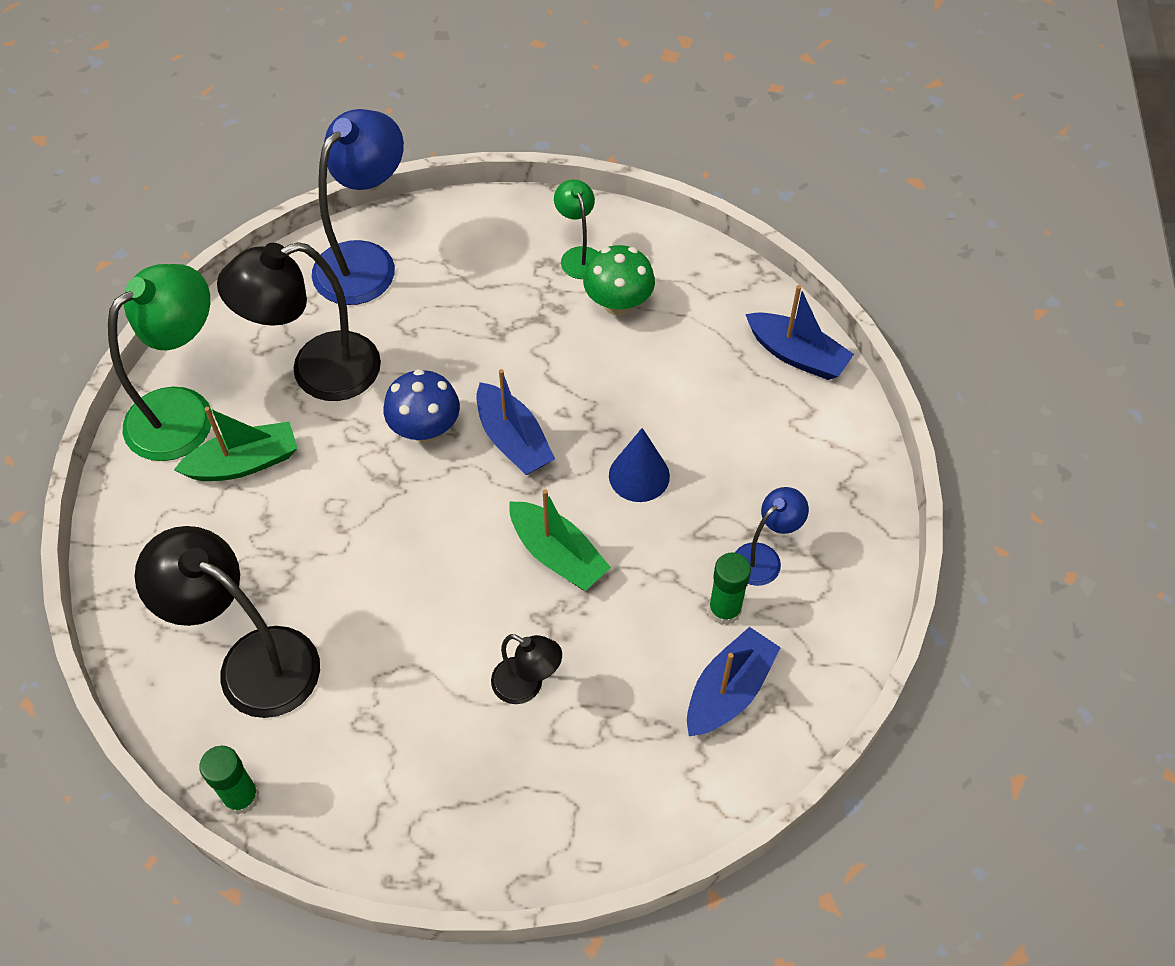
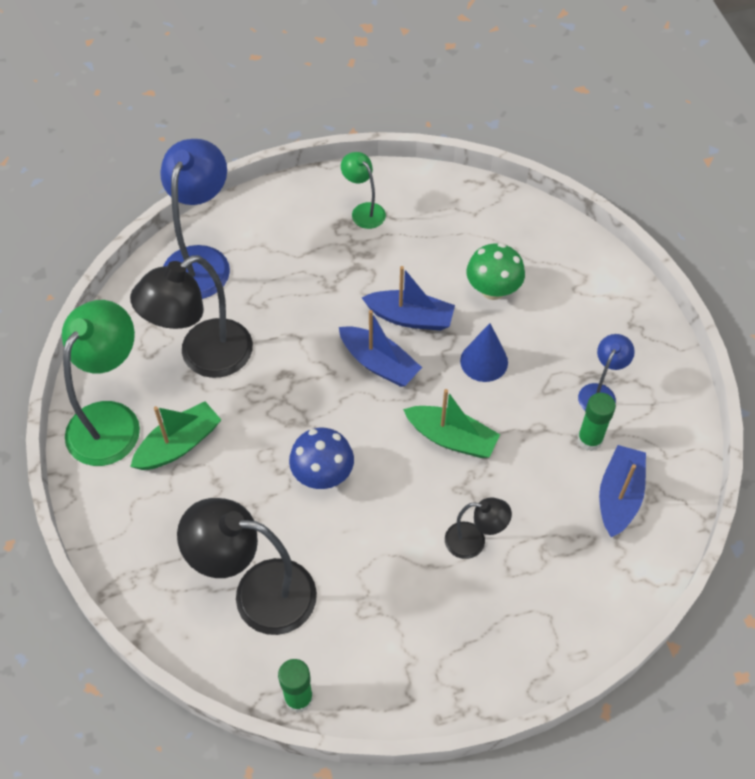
camera: 20 degrees left, 0 degrees up
blue mushroom [384,369,460,443] -> blue mushroom moved to [289,428,354,489]
green mushroom [583,245,655,316] -> green mushroom moved to [466,243,525,300]
blue boat [745,285,854,380] -> blue boat moved to [362,266,455,331]

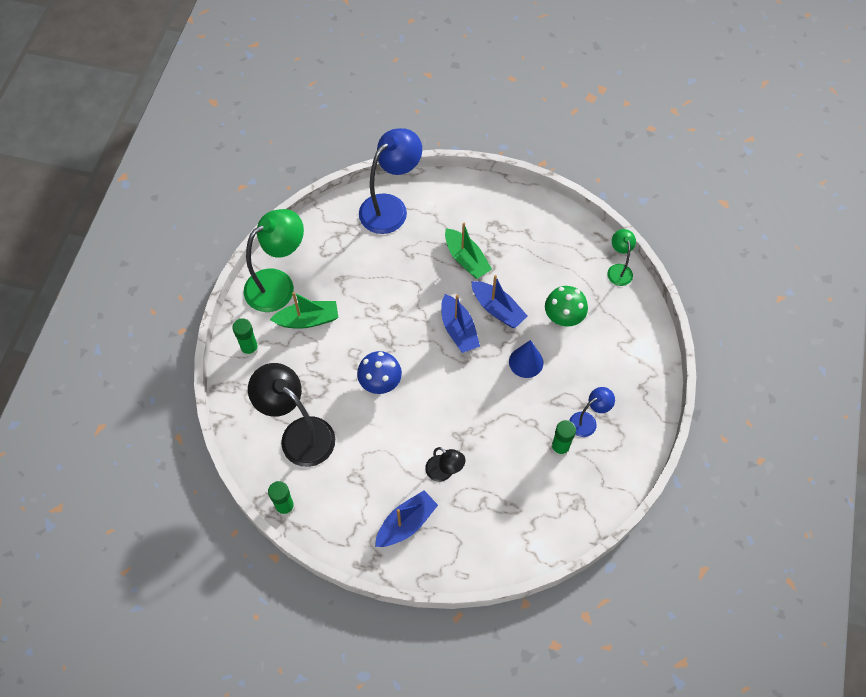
camera: 30 degrees right, 5 degrees up
black lamp [130,255,253,378] -> none
green lamp [341,152,386,229] -> green lamp moved to [607,229,636,286]
green boat [403,389,500,458] -> green boat moved to [445,223,492,279]
blue boat [599,445,646,537] -> blue boat moved to [375,490,438,547]
none -> green glue stick [232,318,259,357]

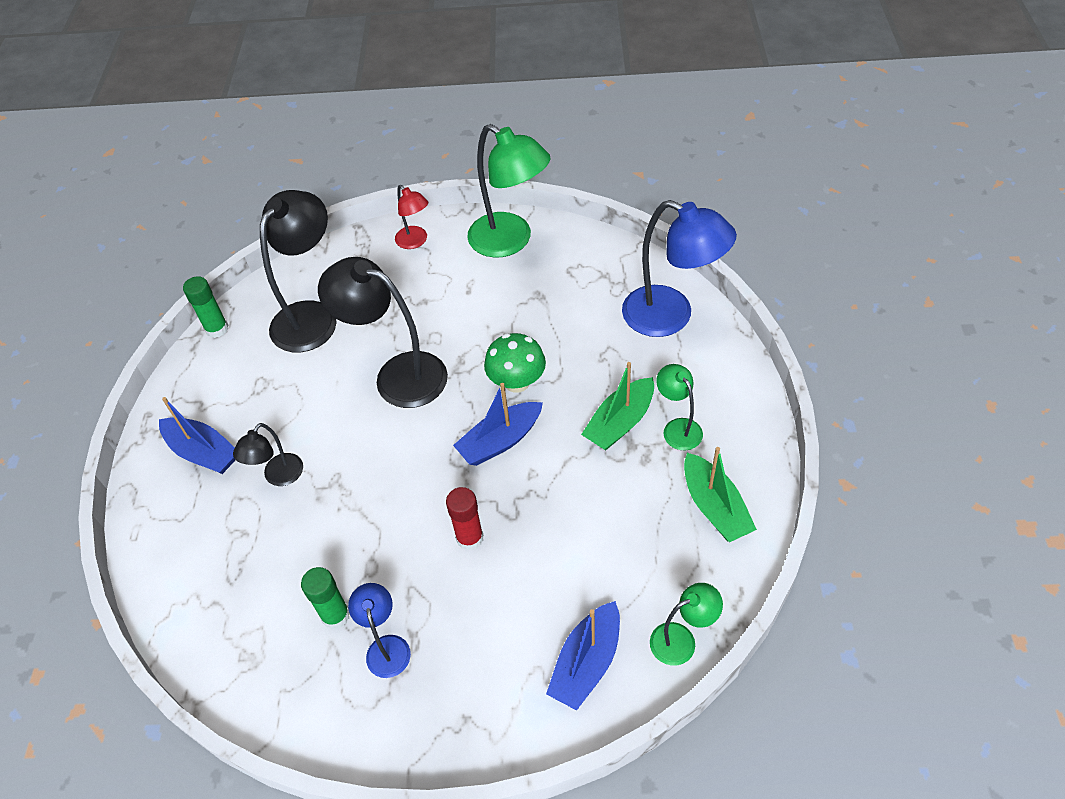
camera: 80 degrees right, 10 degrees down
green glue stick [232,318,259,357] -> red lamp [395,185,428,249]
green boat [270,292,338,329] -> green boat moved to [684,447,757,542]
blue mushroom [357,351,402,394] -> black lamp [318,257,448,408]
blue boat [471,275,527,328] -> blue boat moved to [546,601,620,710]
blue cone [509,340,544,378] -> red glue stick [446,487,483,550]
green mushroom [545,286,588,326] -> green mushroom moved to [484,333,546,393]
blue lamp [569,387,615,437] -> blue lamp turned 150 degrees counterclockwise [348,583,411,678]
none -> green lamp [656,364,703,451]

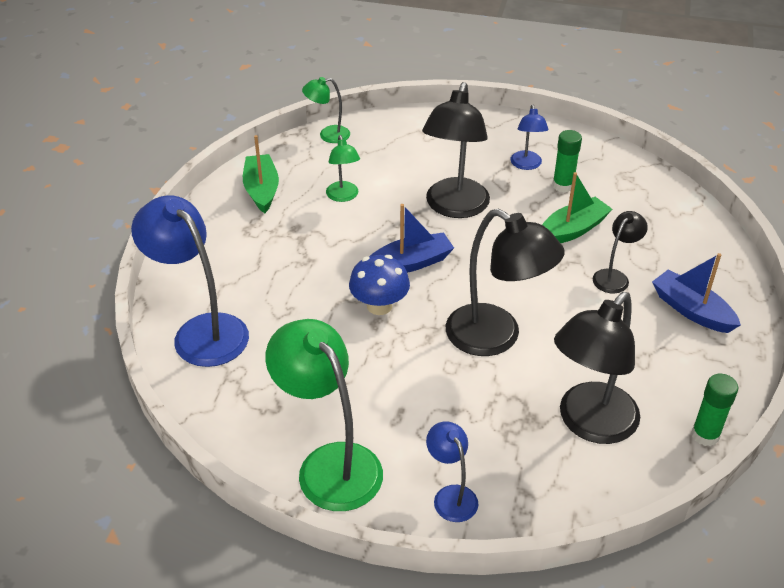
camera: 170 degrees left, 10 degrees down
red lamp [395,185,428,249] -> blue lamp [426,421,479,522]
red glue stick [446,487,483,550] -> black lamp [422,82,490,218]
green mushroom [484,333,546,393] -> blue mushroom [349,255,410,315]
blue boat [546,601,620,710] -> none
green boat [581,362,654,450] -> green boat moved to [542,172,612,243]
green lamp [656,364,703,451] -> green lamp moved to [326,135,360,202]

